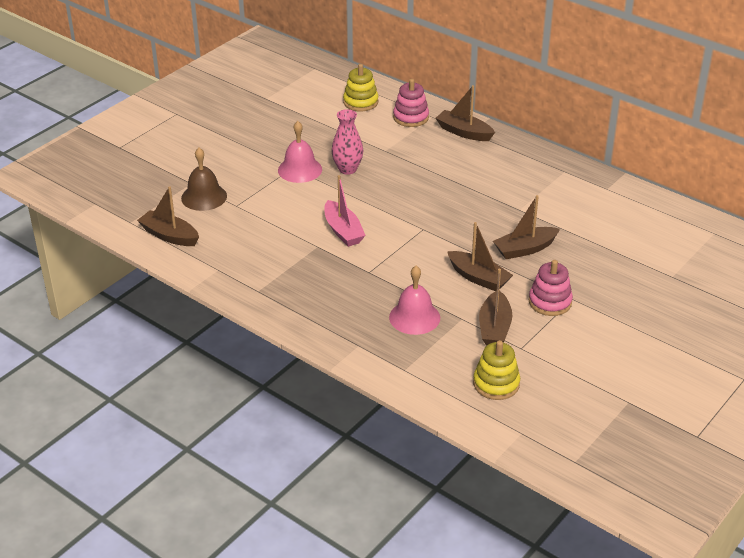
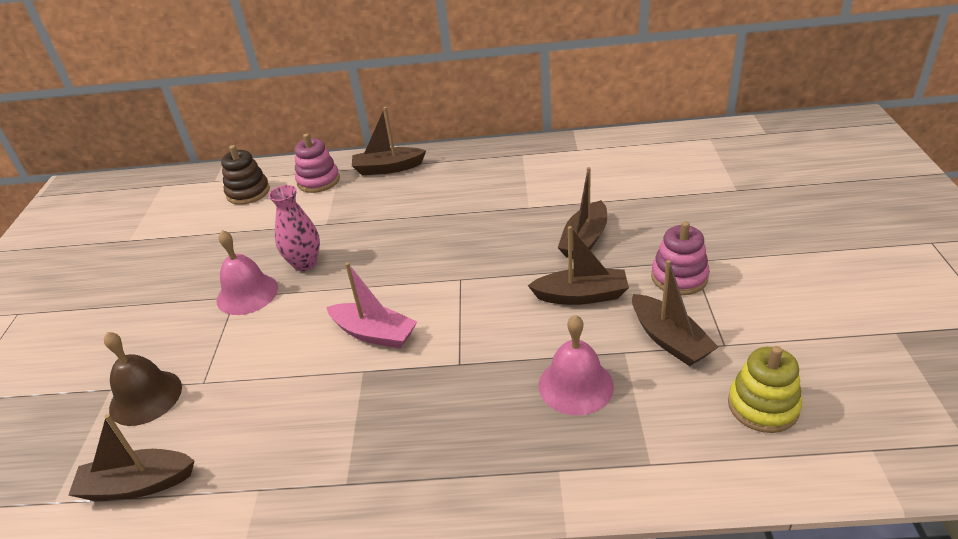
camera: 35 degrees left, 0 degrees up
yellow stacking toy [343,64,378,111] -> brown stacking toy [221,145,270,205]

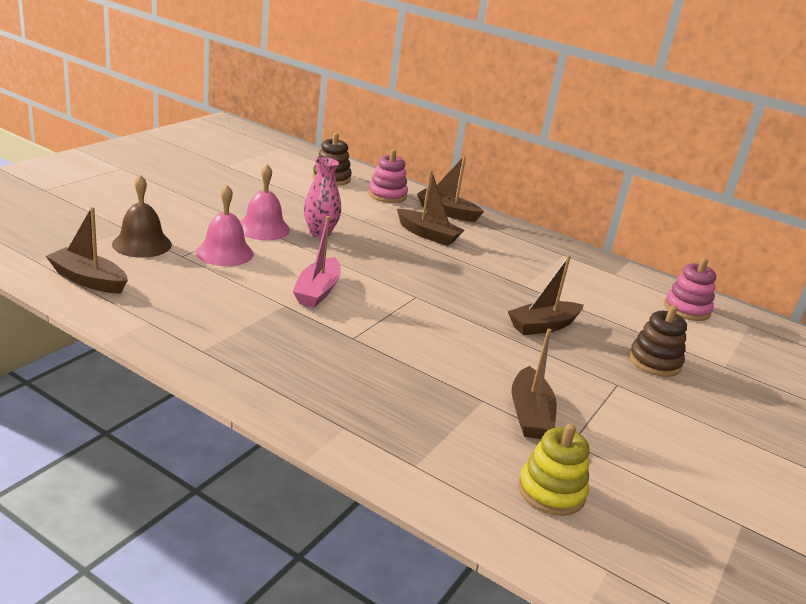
camera: 25 degrees right, 10 degrees down
pink boat [326,262,417,349] -> pink boat turned 45 degrees clockwise [293,216,341,308]
brown boat [528,226,629,305] -> brown boat moved to [397,170,464,246]
pink bell [539,315,614,415] -> pink bell moved to [196,185,254,266]
pink stacking toy [651,221,710,295] -> pink stacking toy moved to [664,258,716,321]
none -> brown stacking toy [629,305,687,377]

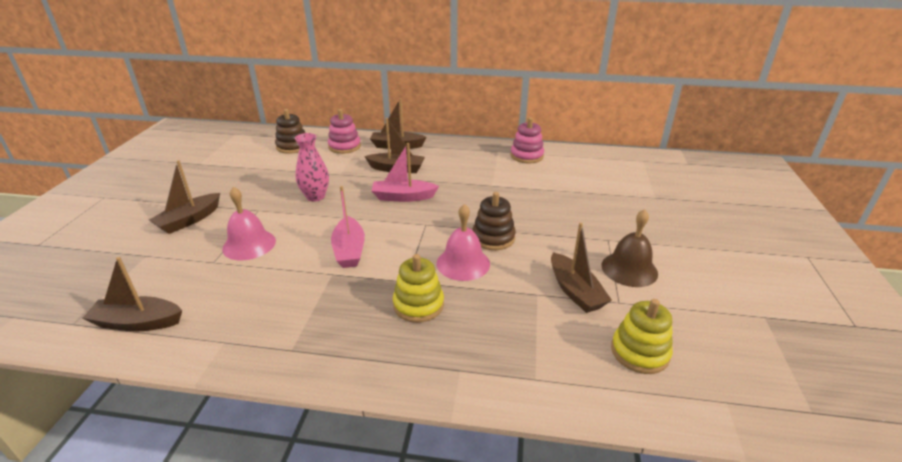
camera: 20 degrees left, 5 degrees up
brown bell [112,175,172,258] -> brown bell moved to [602,209,658,287]
pink bell [240,164,290,240] -> pink bell moved to [436,204,490,281]
brown boat [508,255,583,335] -> brown boat moved to [149,160,220,234]
brown stacking toy [629,305,687,377] -> brown stacking toy moved to [472,192,516,250]
pink stacking toy [664,258,716,321] -> pink stacking toy moved to [510,117,544,163]
none -> pink boat [371,143,439,202]
none -> yellow stacking toy [393,254,444,323]

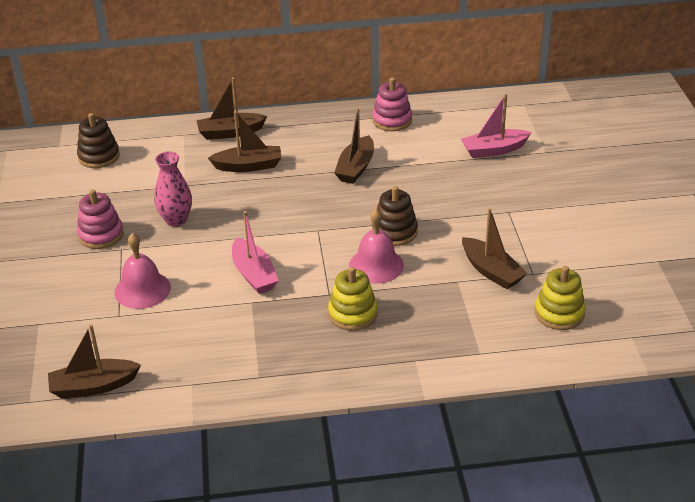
camera: 15 degrees left, 5 degrees up
brown boat [149,160,220,234] -> brown boat moved to [334,108,374,184]
pink stacking toy [328,109,361,154] -> pink stacking toy moved to [77,189,124,249]
pink boat [371,143,439,202] -> pink boat moved to [461,93,531,158]
brown bell [602,209,658,287] -> none

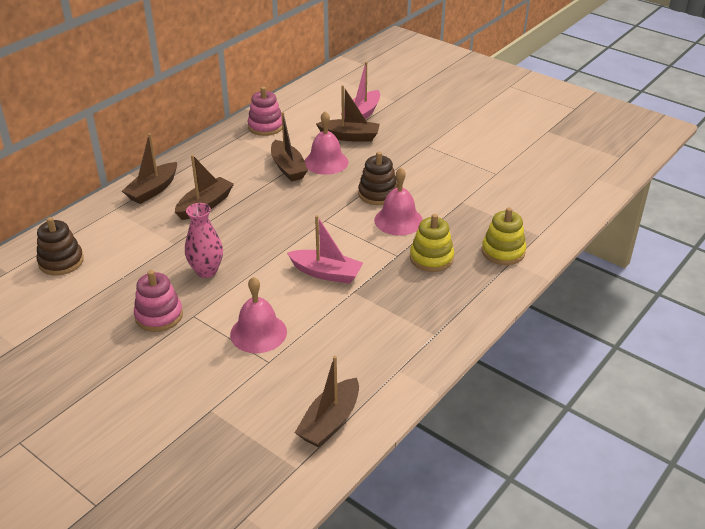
camera: 45 degrees left, 0 degrees up
brown boat [462,208,528,289] -> brown boat moved to [316,85,380,142]
yellow stacking toy [535,266,586,330] -> yellow stacking toy moved to [482,207,526,265]
none -> pink bell [304,111,348,175]

